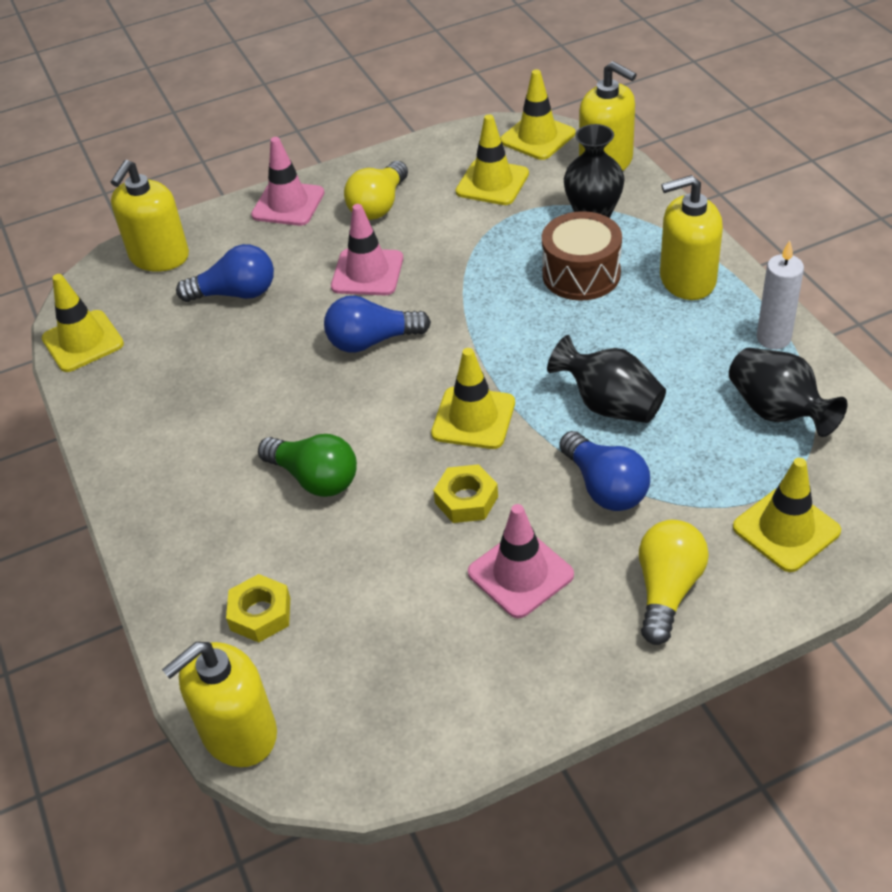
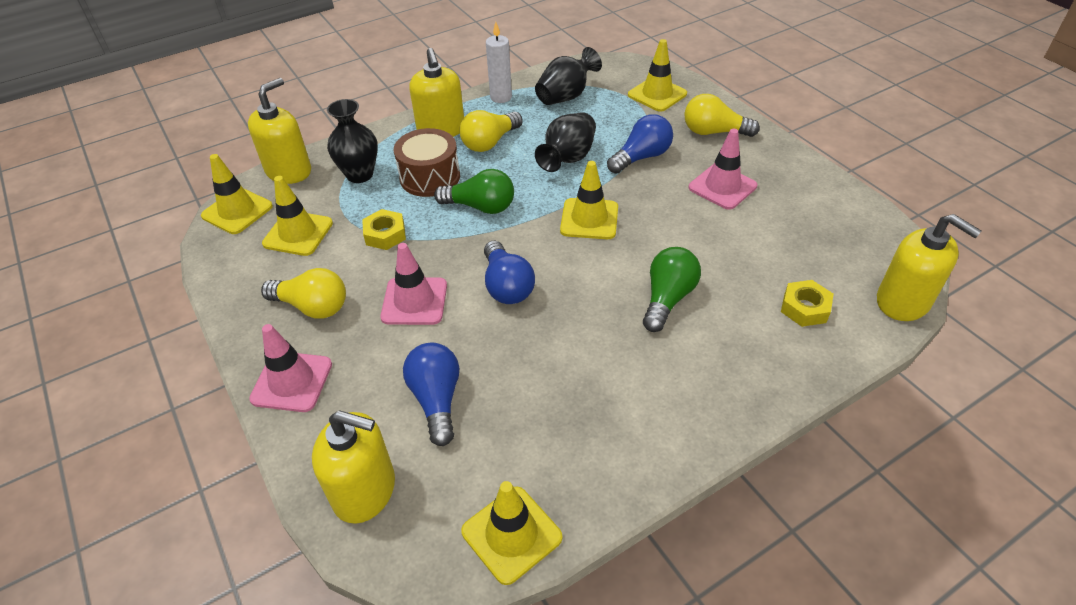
camera: 100 degrees left, 0 degrees up
yellow nut [433,464,498,523] -> yellow nut moved to [362,209,406,250]
none -> green light bulb [434,169,514,214]
none -> yellow light bulb [460,110,523,152]

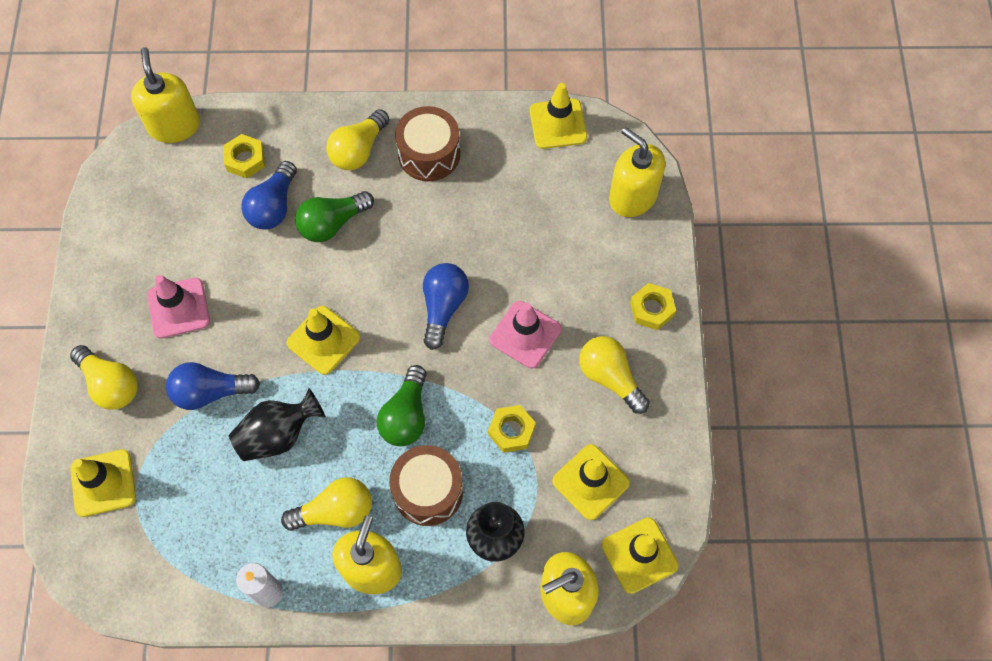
camera: 150 degrees left, 20 degrees up
pink traffic cone [249,324,332,412] -> yellow nut [630,283,676,330]
blue light bulb [403,343,459,446] -> blue light bulb moved to [241,161,297,230]
green light bulb [434,169,514,214] -> green light bulb turned 120 degrees counterclockwise [377,365,427,446]
black vase [535,47,602,105] -> none
none -> yellow light bulb [326,109,389,170]
none -> brown drum [395,106,460,181]

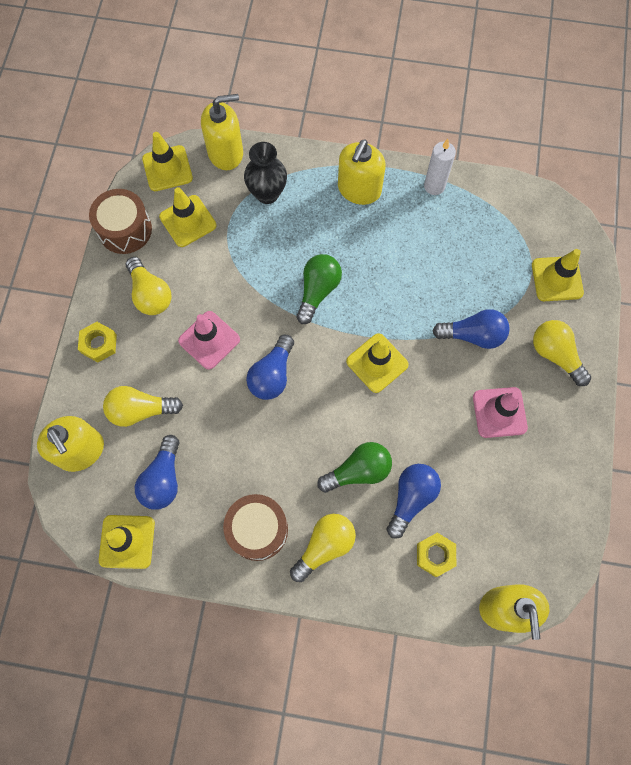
camera: 170 degrees left, 5 degrees up
black vase [229,388,326,461] -> none
yellow light bulb [281,477,372,531] -> yellow light bulb moved to [103,386,183,427]
brown drum [389,445,463,526] -> brown drum moved to [89,189,152,254]
yellow nut [488,405,536,453] -> none
none -> blue light bulb [135,435,179,510]

